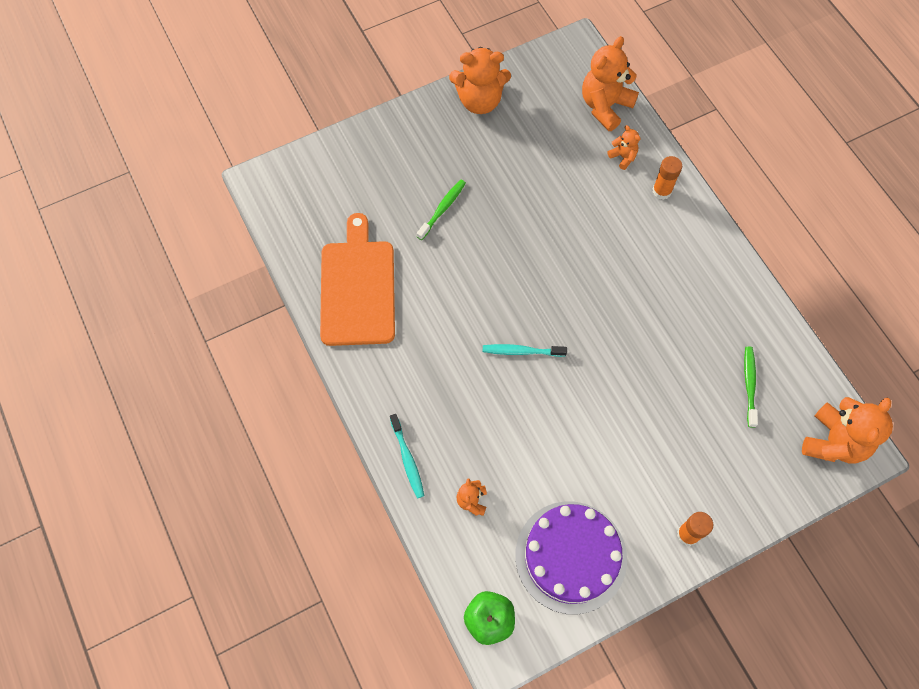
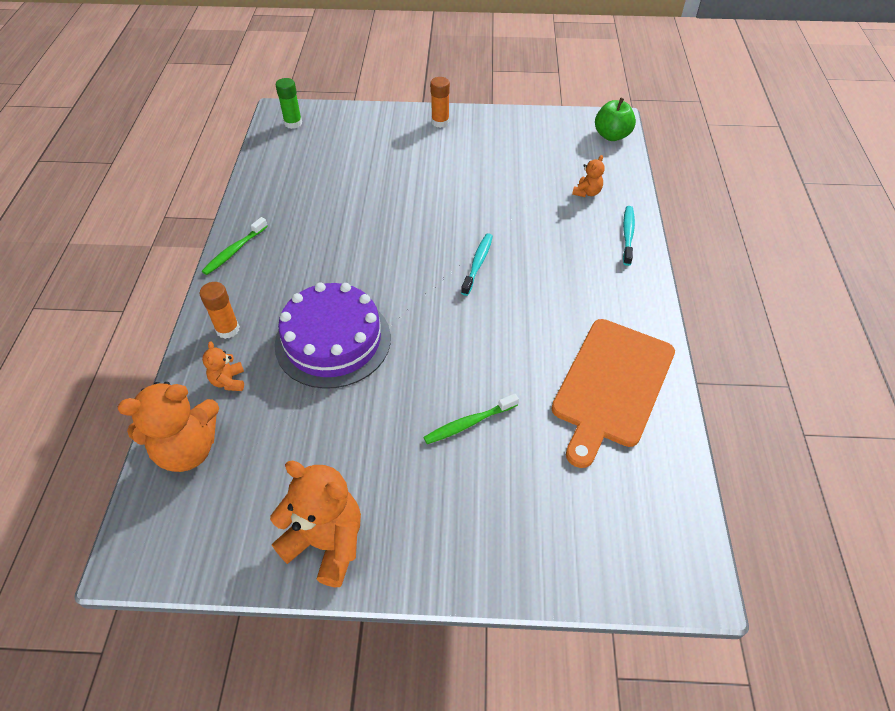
camera: 150 degrees left, 15 degrees down
turquoise toothbrush [483,344,567,357] -> turquoise toothbrush turned 105 degrees counterclockwise [461,233,493,296]
purple cake [515,501,627,614] -> purple cake moved to [274,282,391,389]
green toothbrush [744,346,758,428] -> green toothbrush moved to [202,217,268,275]
orange teddy bear [802,397,893,463] -> green glue stick [276,78,302,129]

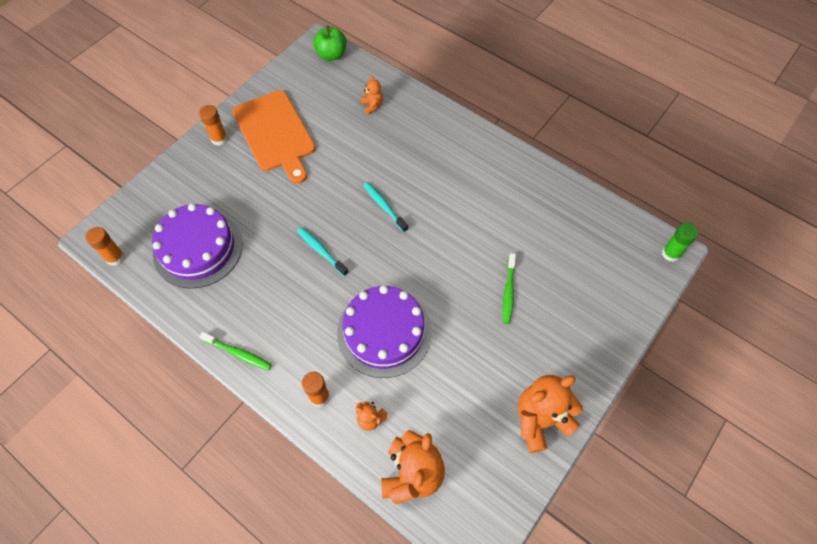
camera: 55 degrees left, 10 degrees up
green toothbrush [202,217,268,275] -> green toothbrush turned 45 degrees counterclockwise [199,332,272,371]
green glue stick [276,78,302,129] -> green glue stick moved to [662,223,698,262]
orange cutting board [551,319,675,468] -> orange cutting board moved to [232,90,316,184]
turquoise toothbrush [623,206,635,266] -> turquoise toothbrush moved to [297,227,349,276]
none -> orange glue stick [86,227,125,266]
none -> purple cake [152,203,242,289]

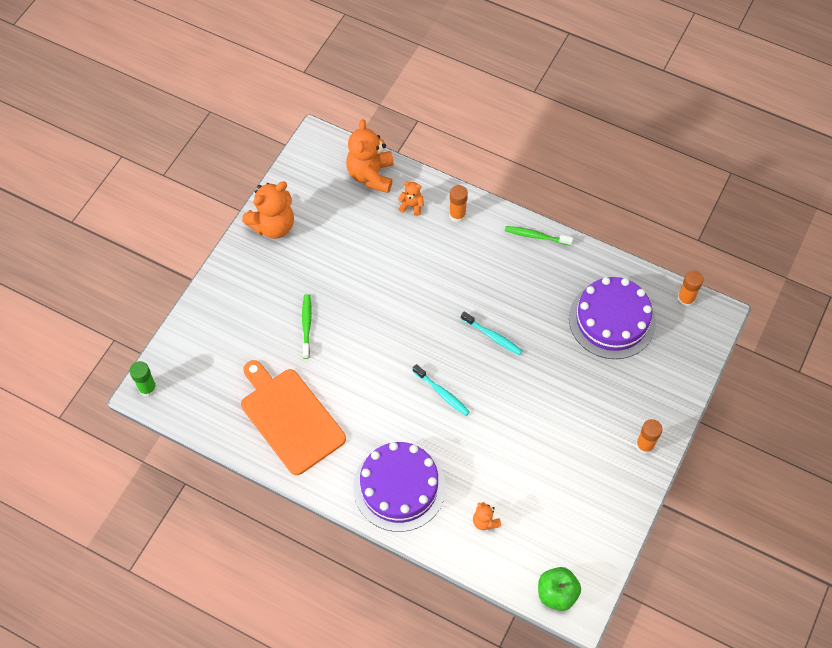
camera: 170 degrees right, 0 degrees up
orange cutting board [232,90,316,184] -> orange cutting board moved to [241,360,346,475]
purple cake [337,285,432,378] -> purple cake moved to [353,442,446,532]

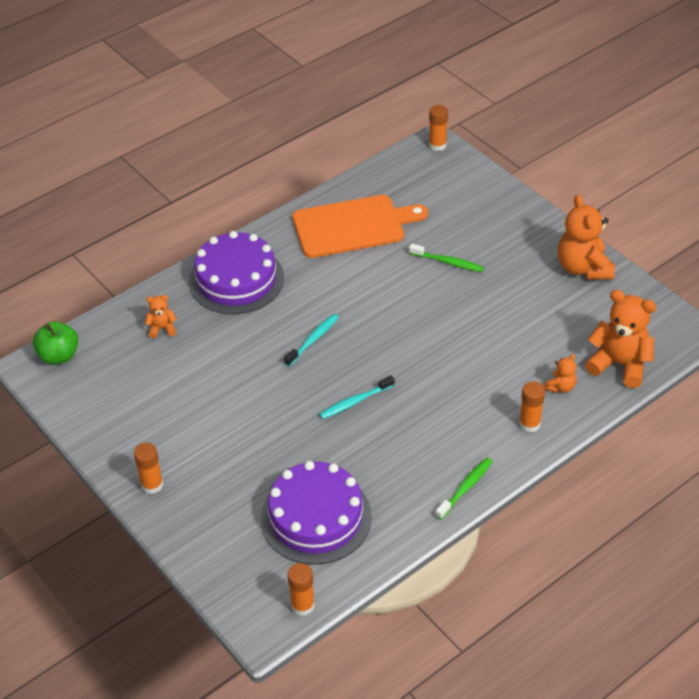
camera: 115 degrees right, 15 degrees down
green glue stick [130,361,157,397] -> orange glue stick [429,105,448,151]
turquoise toothbrush [413,364,470,416] -> turquoise toothbrush turned 150 degrees clockwise [284,314,339,366]

